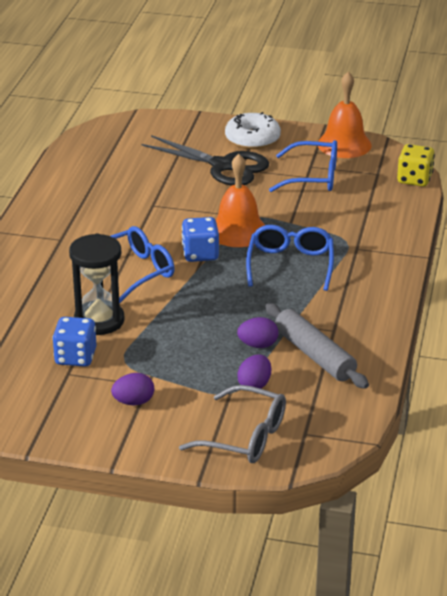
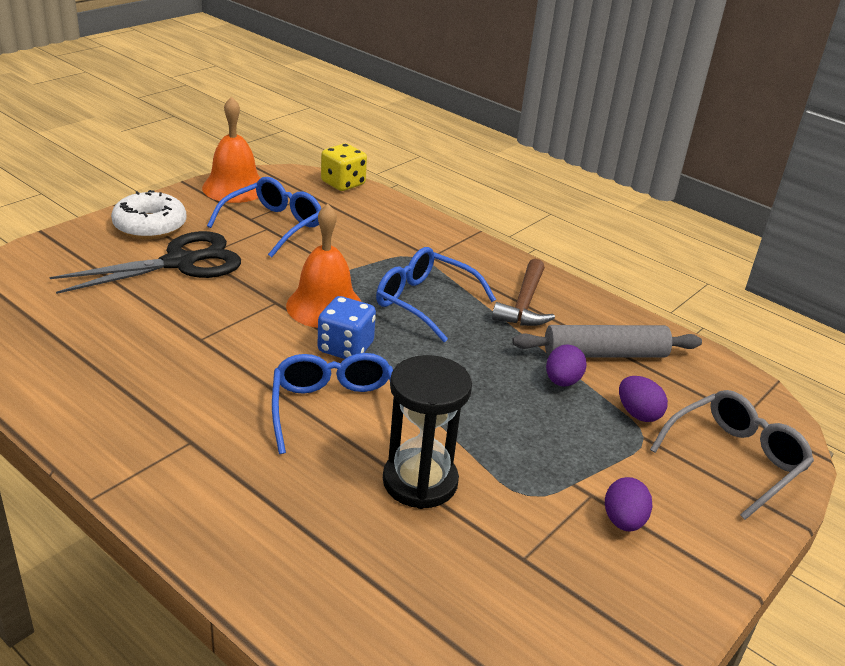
camera: 65 degrees left, 0 degrees up
blue dice [52,317,97,367] -> none
none -> brown hammer [492,259,555,326]

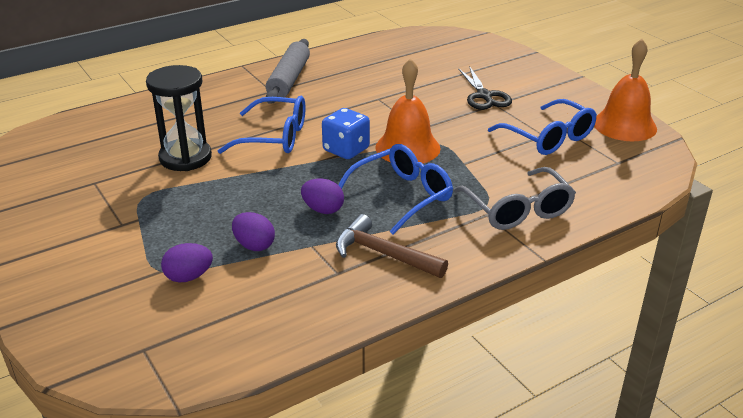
camera: 110 degrees right, 0 degrees up
black scissors [49,231,241,294] -> black scissors [458,66,512,110], size x0.65
white donut [111,190,186,239] -> none
yellow dice [321,143,367,191] -> none
grey rolling pin [512,325,702,358] -> grey rolling pin moved to [266,39,310,104]
purple egg [605,477,652,531] -> purple egg moved to [301,178,344,214]
grey glasses [650,390,814,520] -> grey glasses moved to [454,167,576,230]

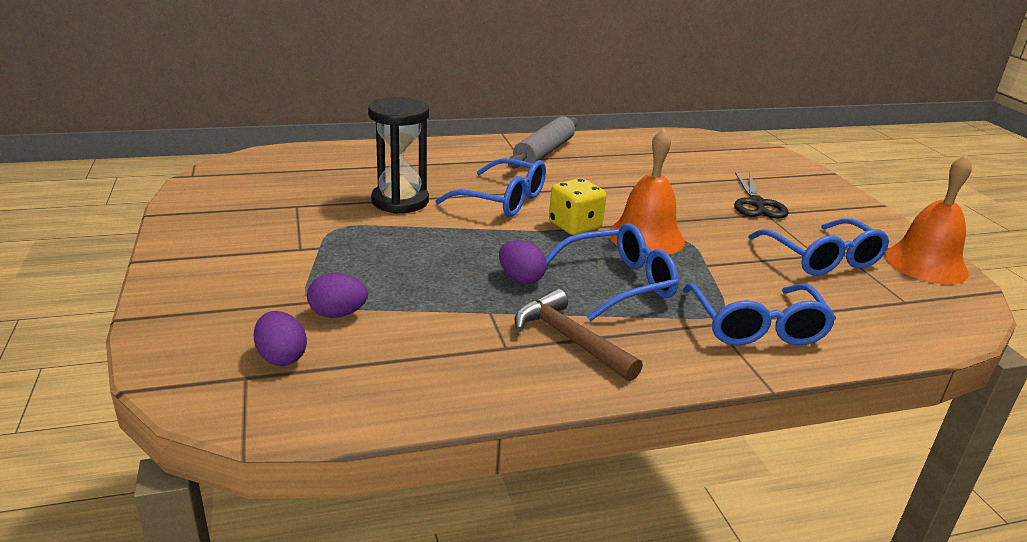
camera: 15 degrees right, 5 degrees down
purple egg [232,212,275,251] -> purple egg moved to [254,311,307,366]
blue dice [322,108,370,159] -> yellow dice [549,178,606,235]
grey glasses [454,167,576,230] -> blue glasses [683,283,836,346]

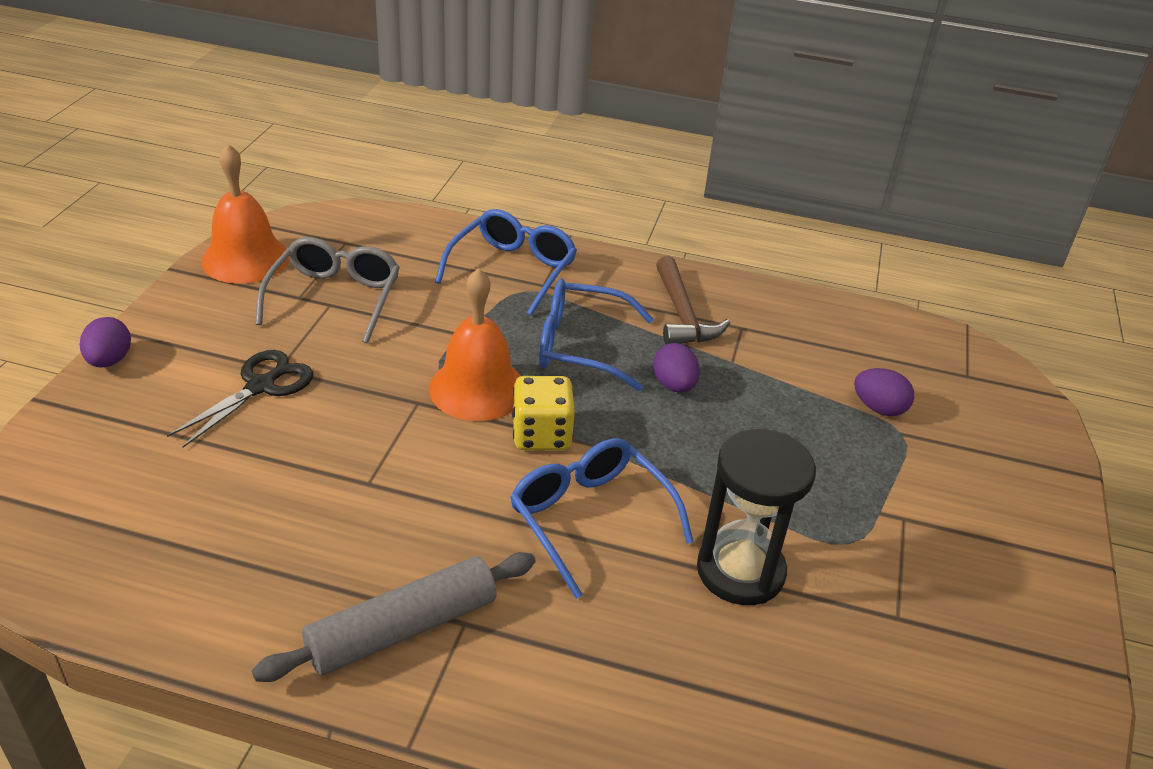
camera: 150 degrees left, 10 degrees up
purple egg [254,311,307,366] -> purple egg moved to [80,317,131,368]
blue glasses [748,218,889,276] -> grey glasses [255,237,400,343]

